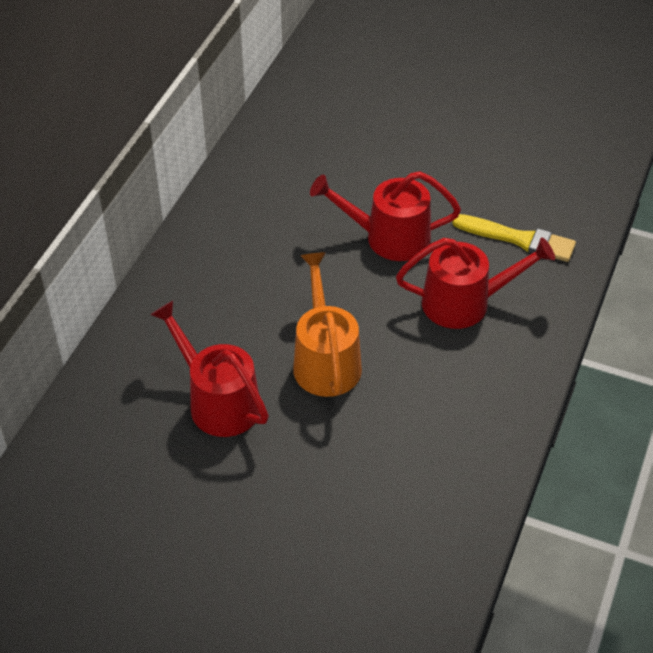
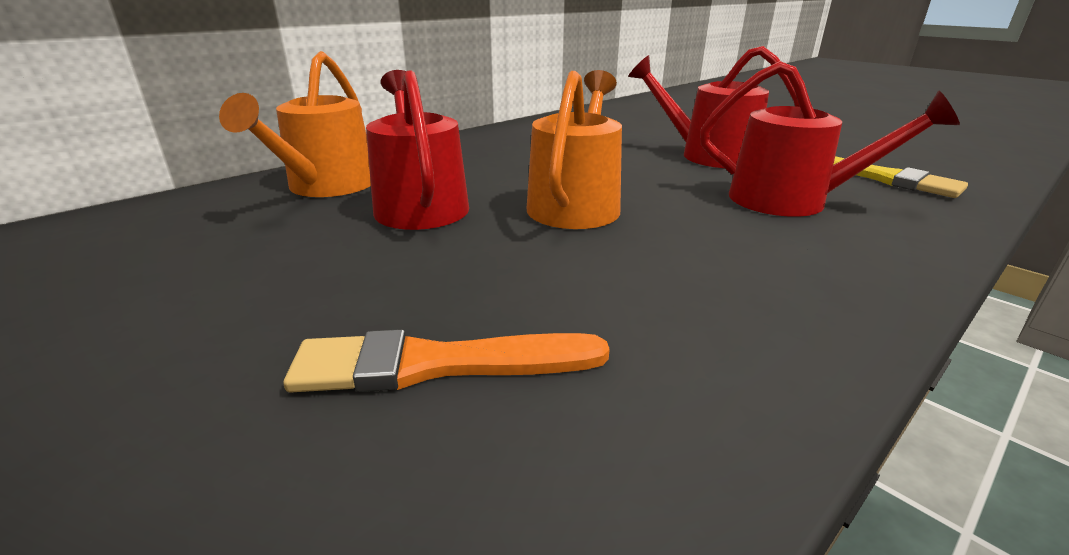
camera: 25 degrees right, 20 degrees down
none -> orange watering can [219,51,371,197]
none -> orange brush [284,329,610,392]

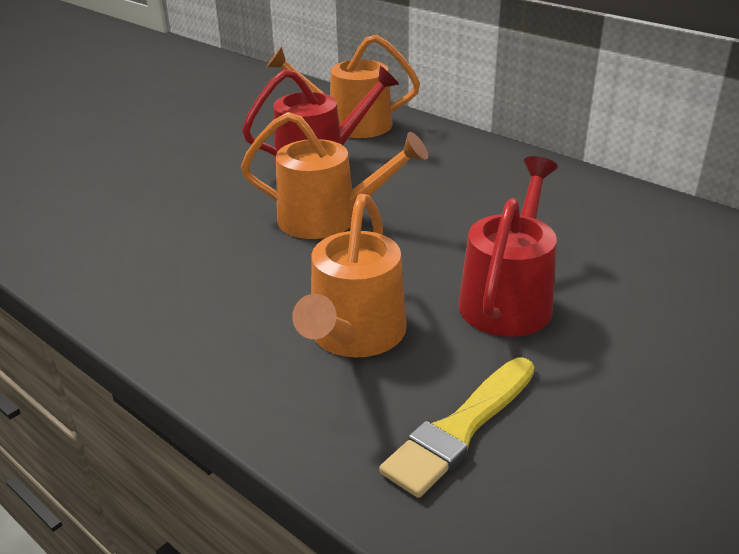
camera: 85 degrees right, 5 degrees up
orange brush [284,329,610,392] -> none
red watering can [700,61,960,217] -> orange watering can [292,194,407,358]

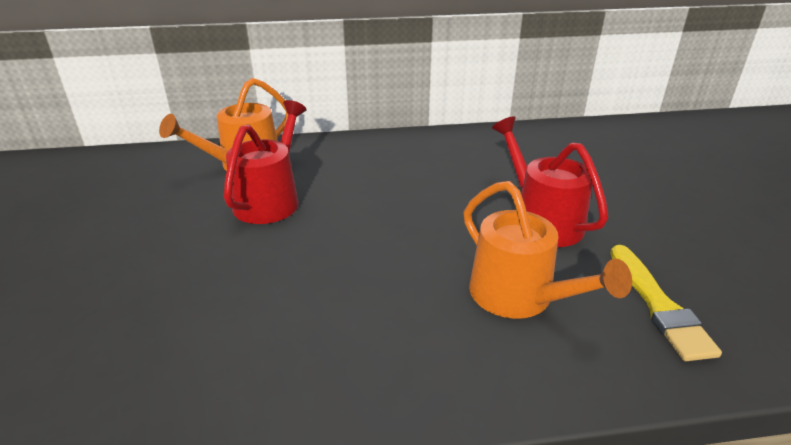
camera: 50 degrees left, 0 degrees up
orange watering can [241,112,428,239] -> none

